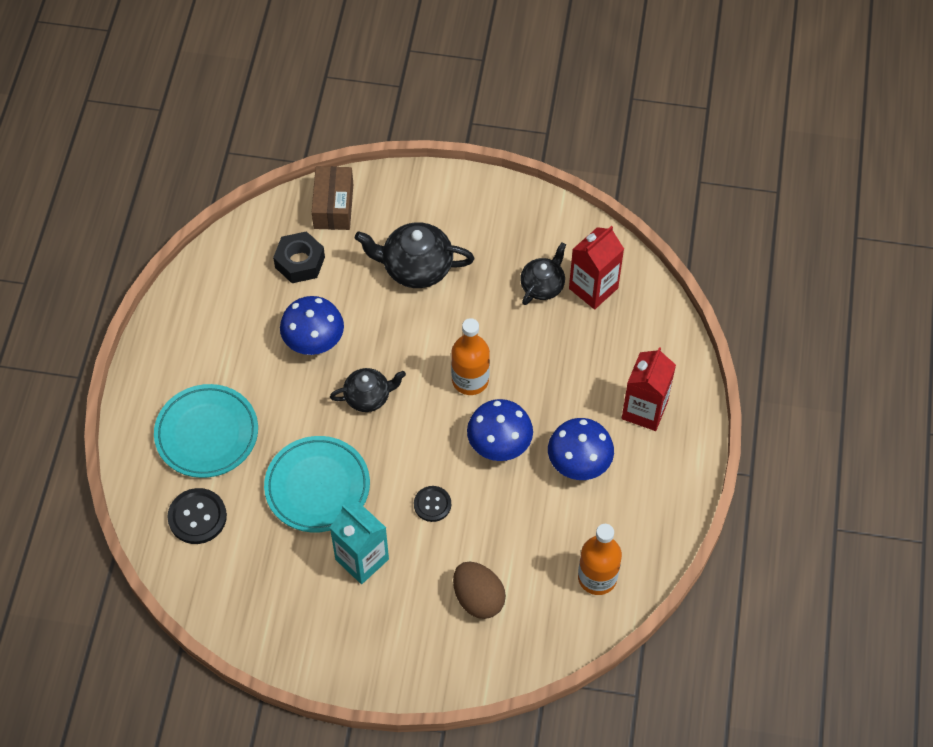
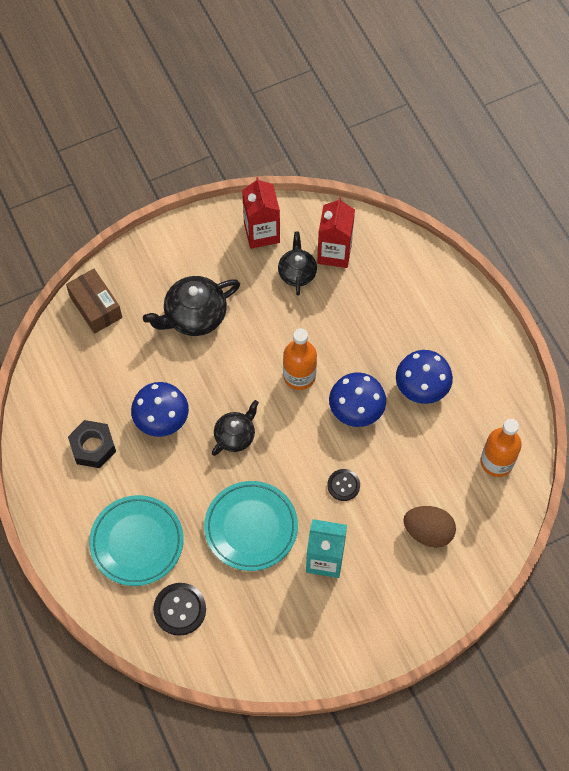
camera: 35 degrees left, 5 degrees up
black nut [273,231,325,283] -> black nut moved to [68,420,116,468]
red carton [622,347,676,431] -> red carton moved to [242,177,280,249]

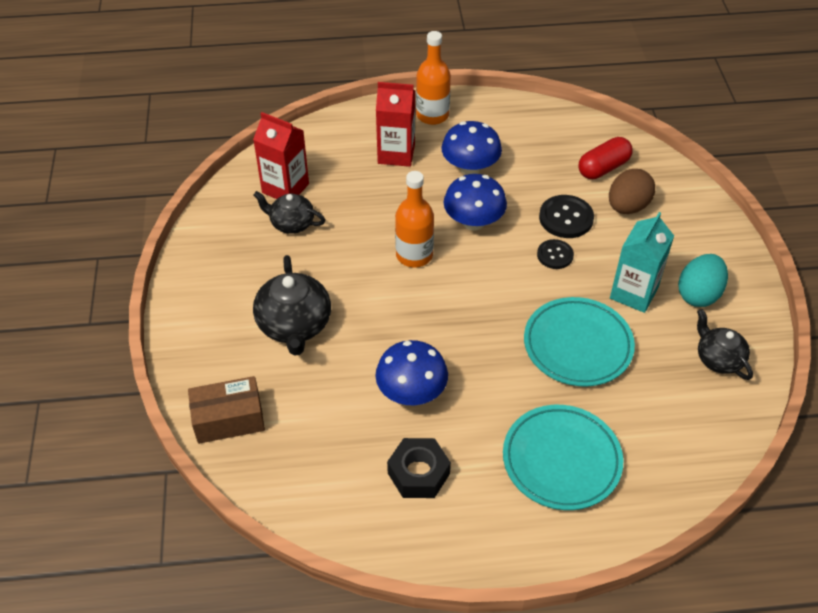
camera: 70 degrees left, 15 degrees down
black button [153,583,206,636] -> black button moved to [539,195,594,238]
black teapot [212,400,259,456] -> black teapot moved to [697,309,753,380]
red carton [242,177,280,249] -> red carton moved to [376,82,415,167]
orange bottle [481,419,521,477] -> orange bottle moved to [416,31,451,125]
none -> red capsule [579,137,633,179]
none -> turquoise egg [678,254,728,307]

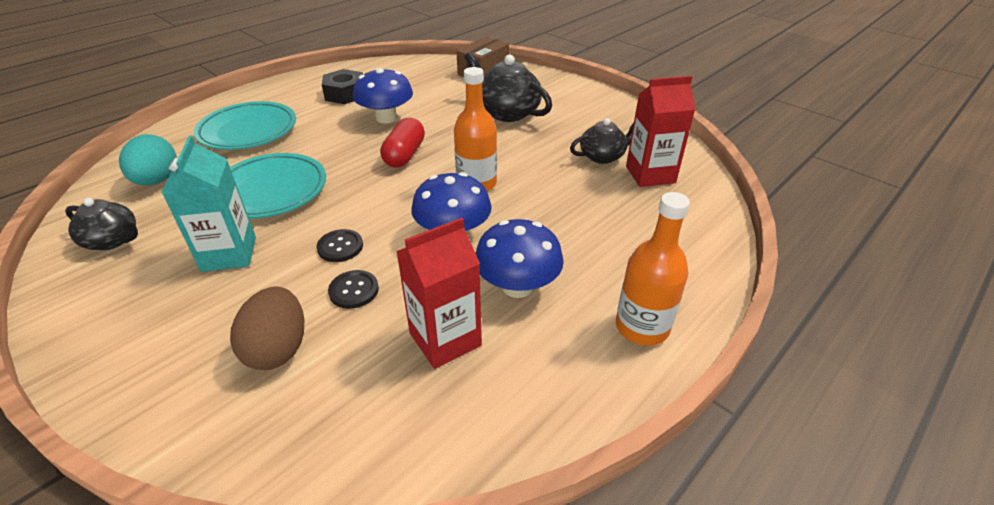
camera: 140 degrees right, 10 degrees down
red carton [376,82,415,167] -> red carton moved to [396,218,482,369]
black button [539,195,594,238] -> black button [328,270,379,309], size x0.65
red capsule [579,137,633,179] -> red capsule moved to [380,118,425,168]
turquoise egg [678,254,728,307] -> turquoise egg moved to [119,134,177,186]

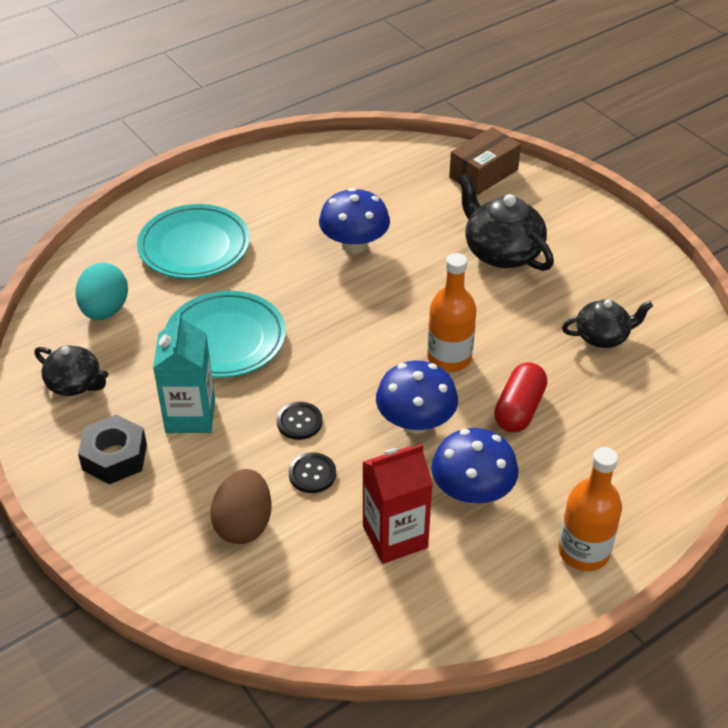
camera: 10 degrees right, 5 degrees up
black nut [322,69,363,104] -> black nut moved to [78,415,147,484]
red capsule [380,118,425,168] -> red capsule moved to [494,362,547,432]
red carton [626,76,696,187] -> none

